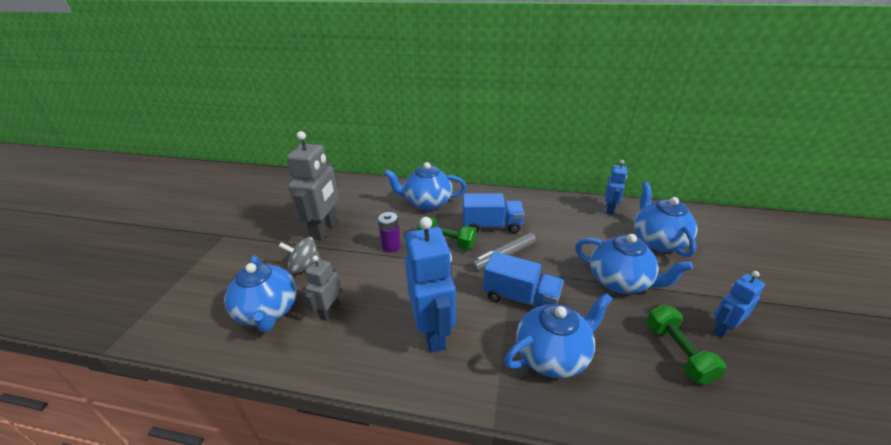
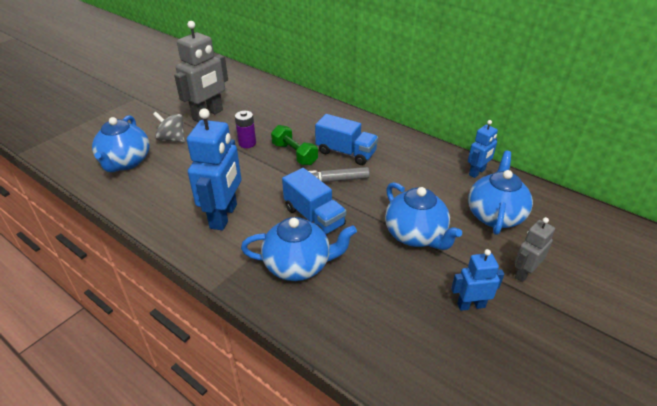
camera: 25 degrees right, 5 degrees up
grey robot [305,255,341,321] -> grey robot moved to [514,217,555,282]
blue teapot [384,162,466,210] -> none
green dumbbell [646,304,726,385] -> none

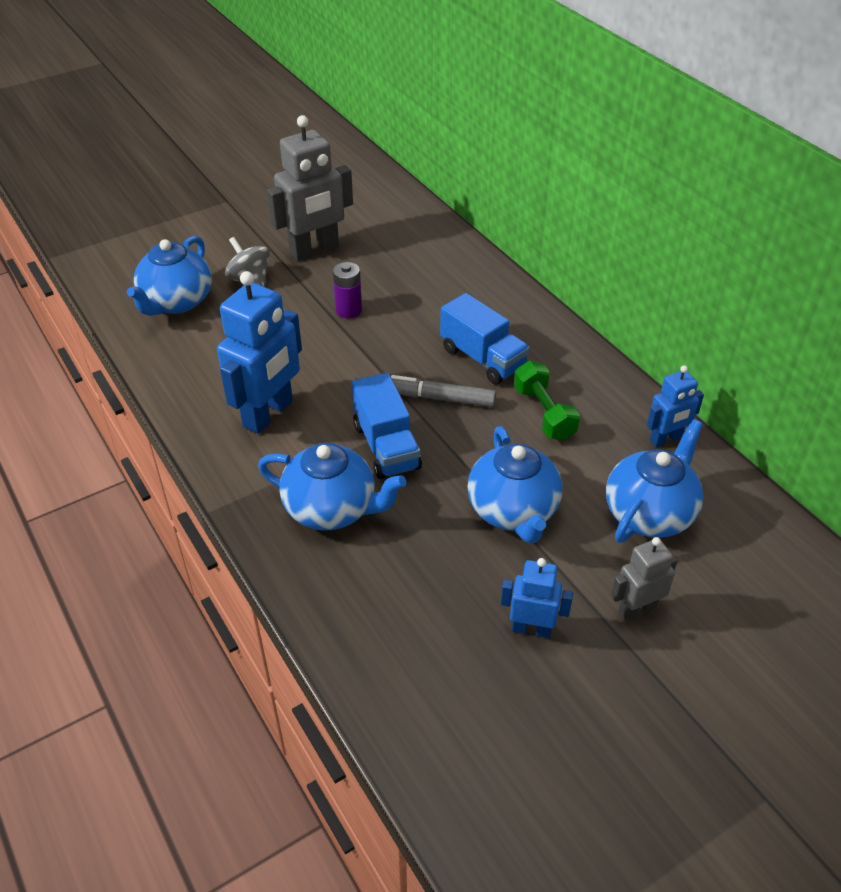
camera: 20 degrees right, 5 degrees up
green dumbbell [271,125,318,165] -> green dumbbell moved to [514,361,580,441]

